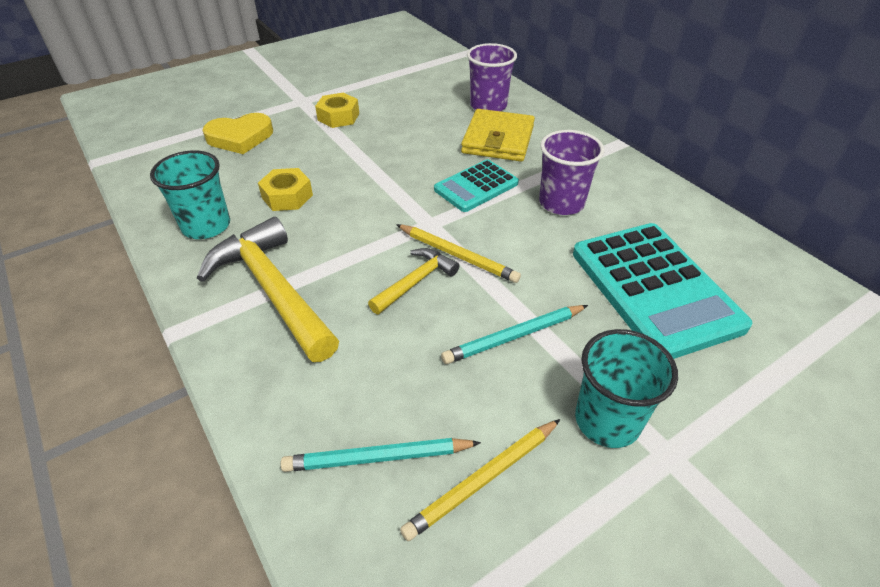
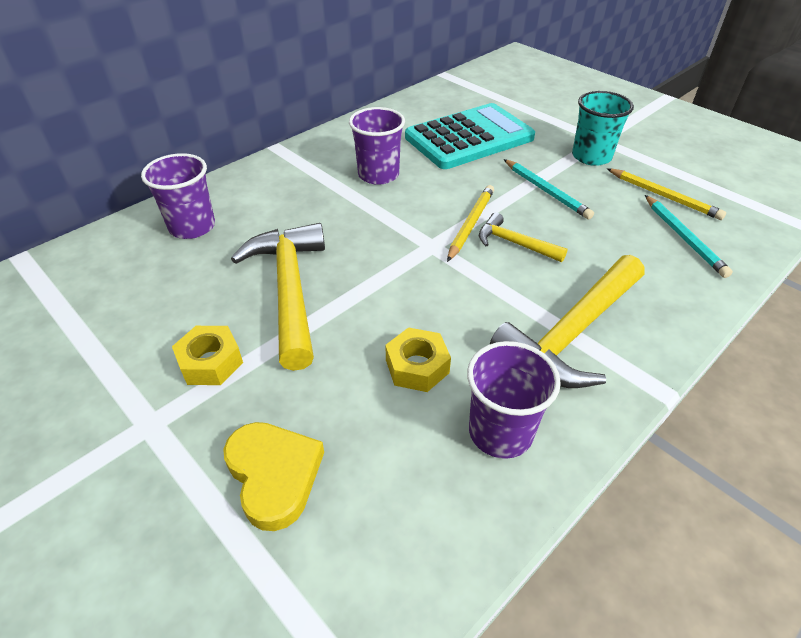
camera: 100 degrees left, 0 degrees up
turquoise cup [150,150,230,239] -> purple cup [467,341,561,459]
turquoise calculator [434,159,519,212] -> none
yellow wallet [461,109,535,162] -> none
none -> yellow hammer [231,223,325,371]

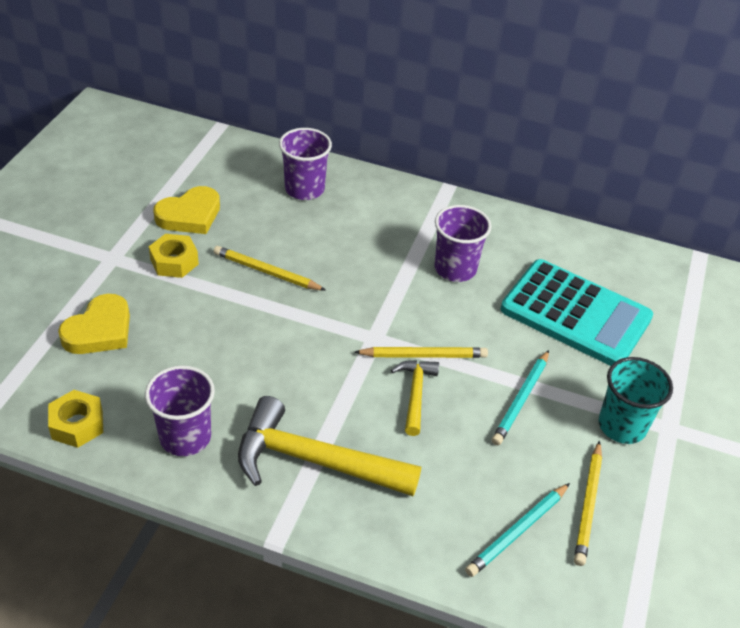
camera: 60 degrees right, 0 degrees up
yellow hammer [231,223,325,371] -> yellow pencil [213,246,326,291]
yellow nut [385,327,451,392] -> yellow nut moved to [48,390,103,448]
none -> yellow heart [153,186,220,234]

